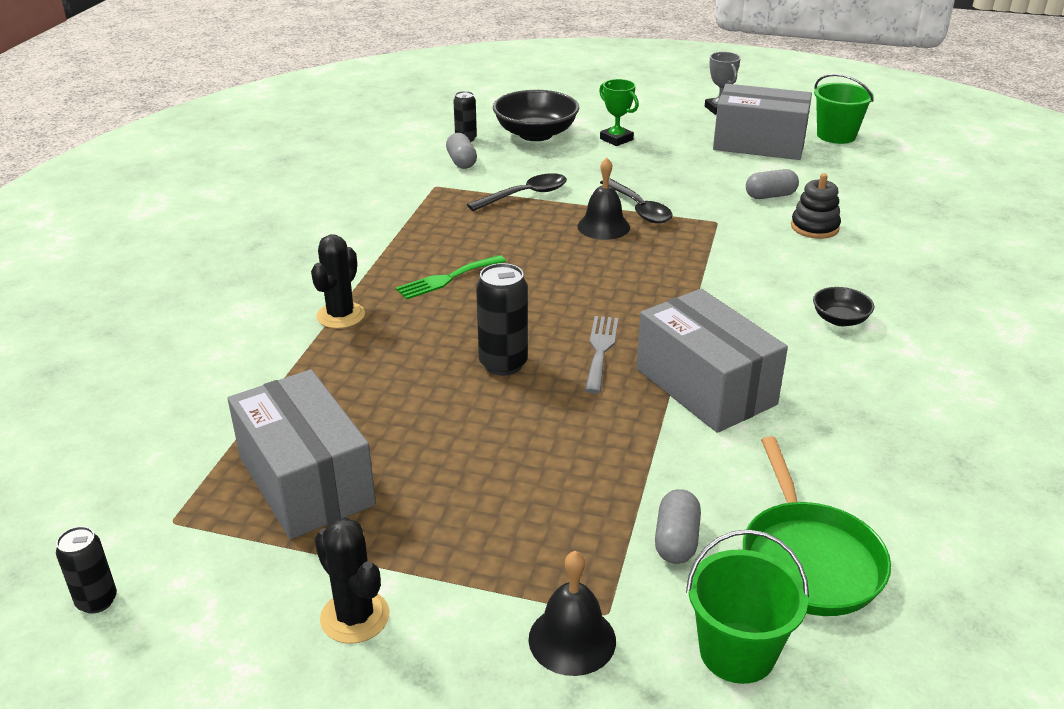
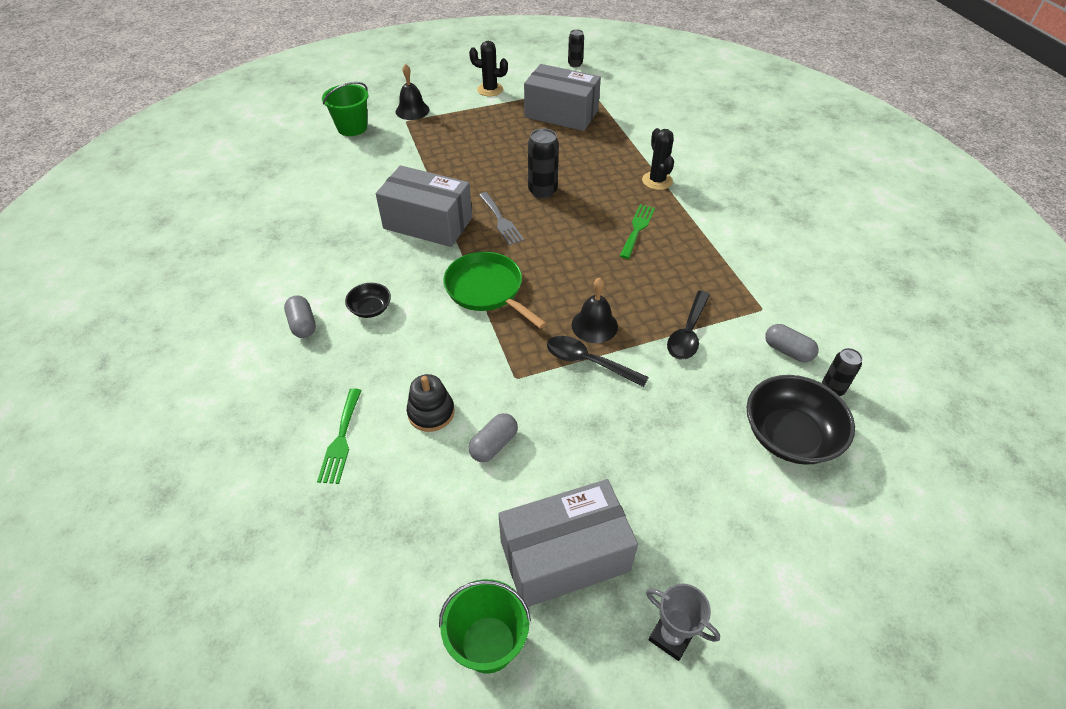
camera: 145 degrees right, 15 degrees up
green trophy [599,79,639,146] -> none
grey capsule [655,489,701,564] -> grey capsule moved to [284,295,316,338]
green pan [743,436,891,616] -> green pan moved to [443,252,547,329]
none -> green fork [317,388,362,484]

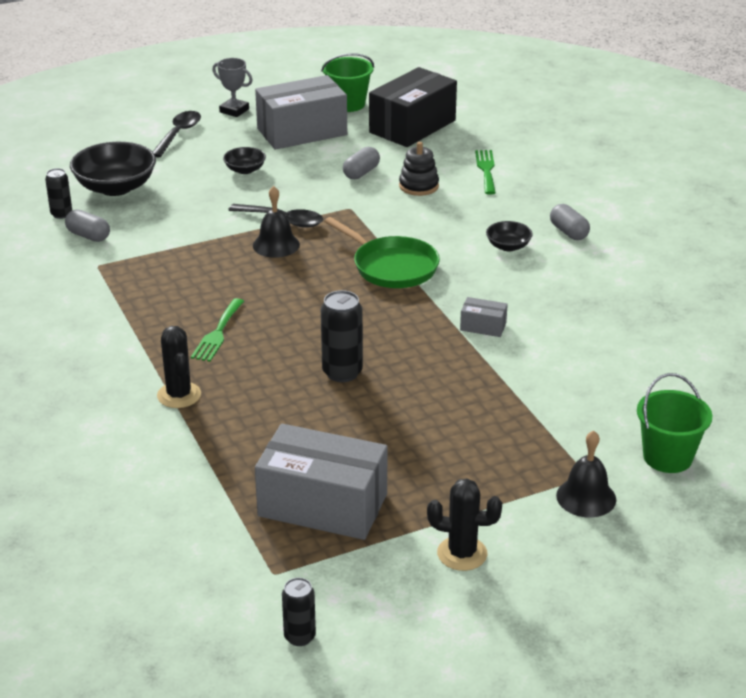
camera: 175 degrees right, 15 degrees down
grey box [376,165,472,247] -> grey box [460,297,508,337], size x0.43
grey fork [479,192,524,245] -> none
black spoon [667,290,710,360] -> black spoon moved to [153,111,201,157]
none -> black bowl [223,147,266,174]
none -> black box [369,67,457,147]

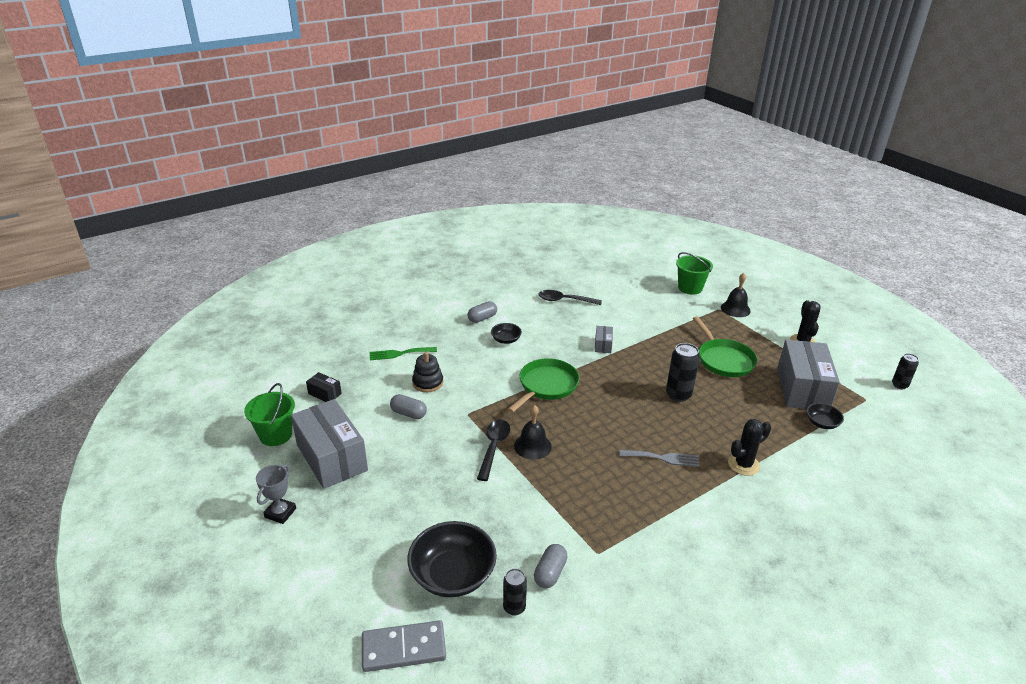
camera: 100 degrees left, 0 degrees up
black spoon [153,111,201,157] -> black spoon moved to [538,290,602,305]
green fork [191,298,244,362] -> grey fork [619,450,700,467]
black bowl [223,147,266,174] -> black bowl moved to [807,403,844,429]
black box [369,67,457,147] -> black box [306,372,342,402], size x0.43
none -> grey domino [362,620,446,672]
none -> green pan [693,316,758,377]

